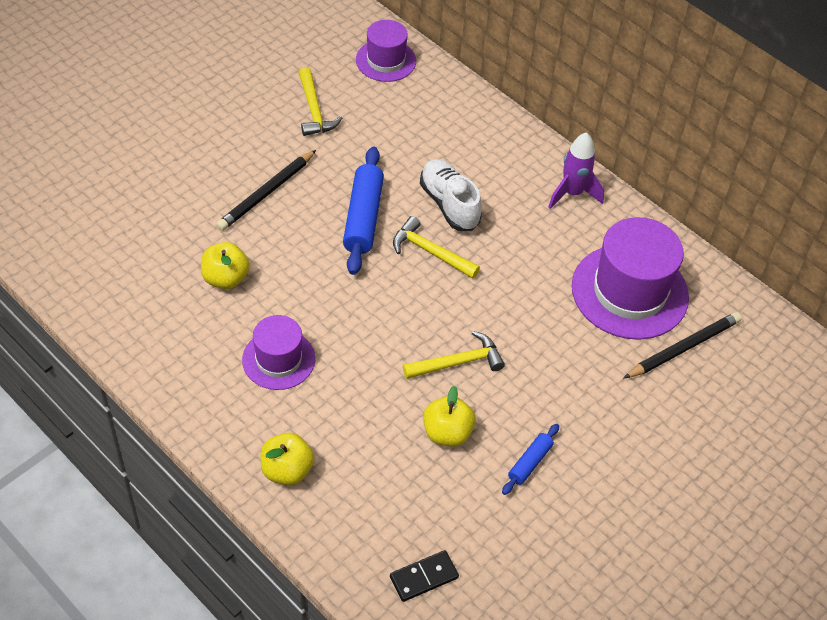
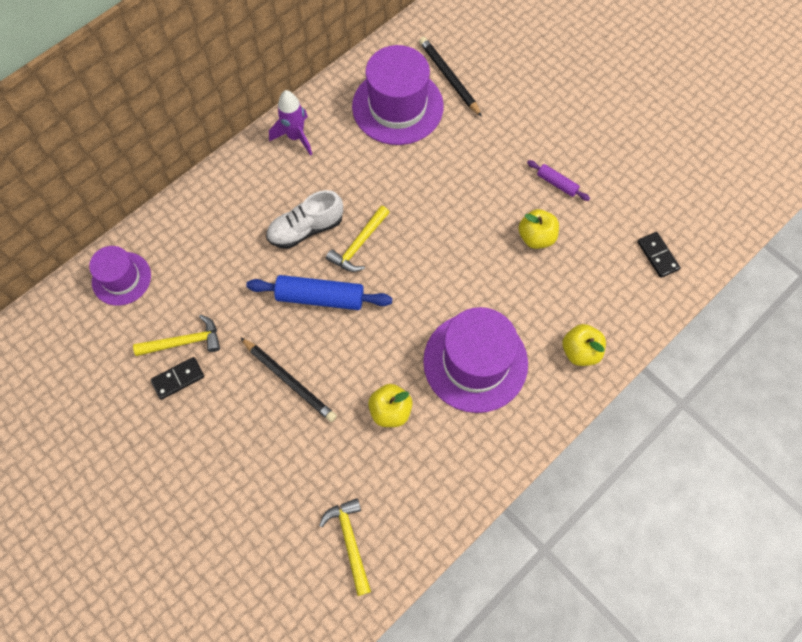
camera: 85 degrees left, 15 degrees up
purple hat [242,315,315,390] -> purple hat [423,307,528,413], size x1.71
yellow hammer [403,331,505,379] -> yellow hammer moved to [319,498,371,596]
blue rolling pin [502,424,559,495] -> purple rolling pin [527,160,590,201]
none -> black domino [151,357,204,400]

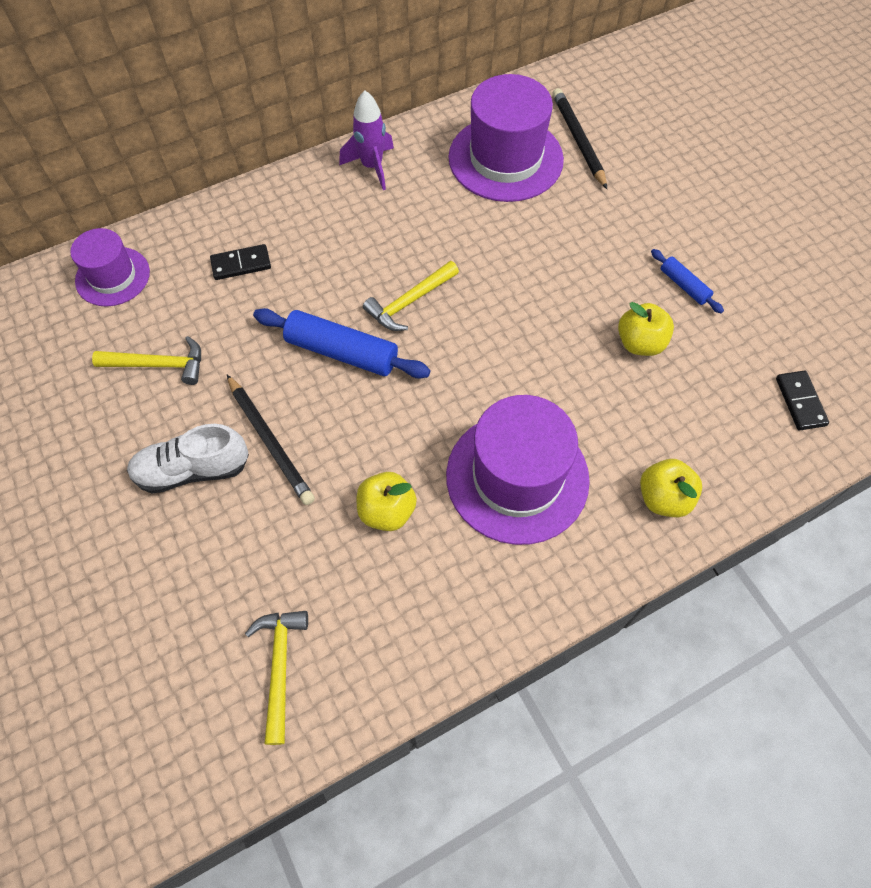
camera: 15 degrees right, 5 degrees down
black domino [151,357,204,400] -> black domino moved to [210,244,271,280]
white shoe [266,190,343,249] -> white shoe moved to [127,424,249,494]
purple rolling pin [527,160,590,201] -> blue rolling pin [651,249,724,313]

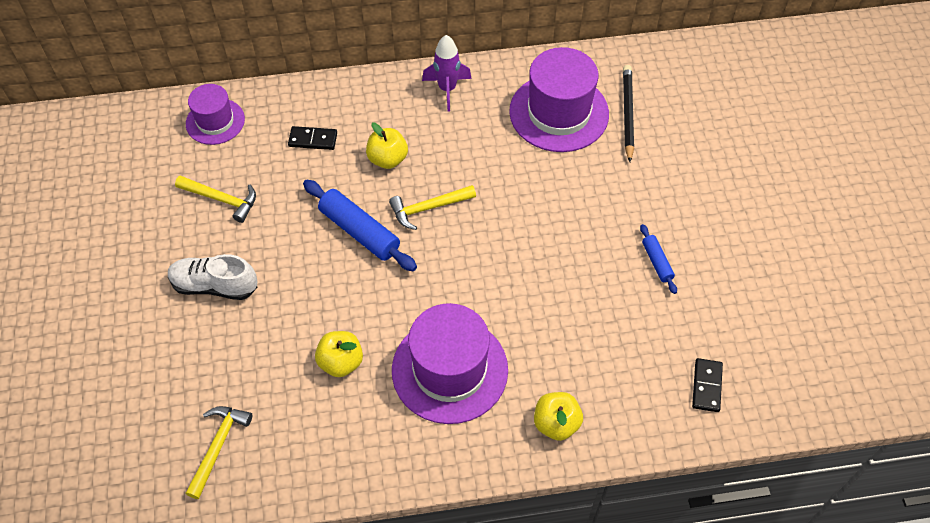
camera: 20 degrees right, 5 degrees down
black pencil [227,375,315,505] -> none
yellow apple [618,302,674,356] -> yellow apple moved to [366,123,408,169]

